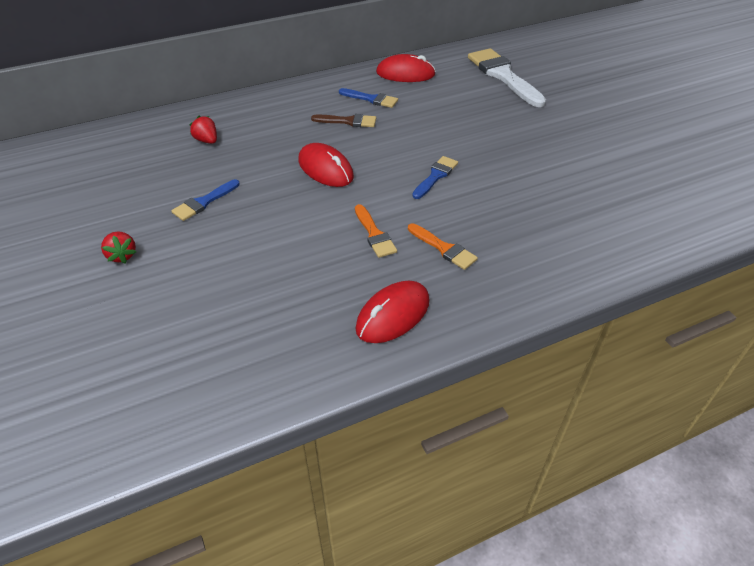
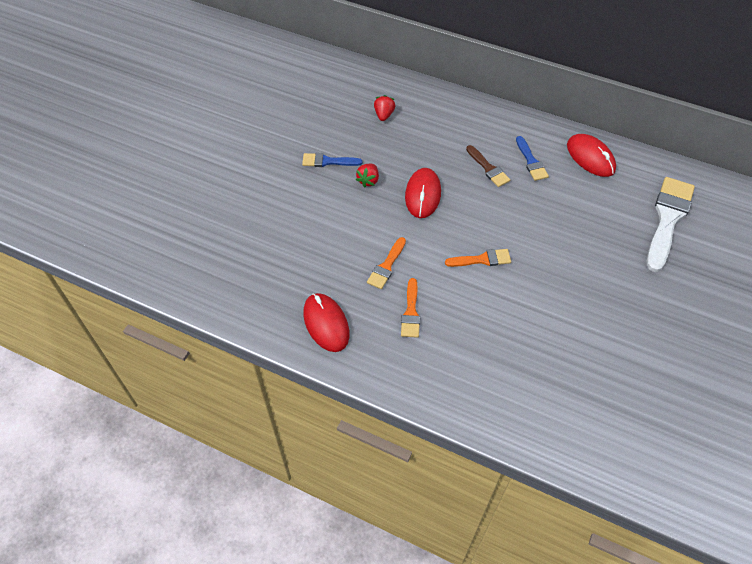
camera: 50 degrees right, 10 degrees up
red strawberry [101,231,136,263] -> red strawberry moved to [356,164,379,188]
red mouse [355,281,430,343] -> red mouse turned 60 degrees clockwise [303,293,349,352]
blue brush [412,156,458,199] -> orange brush [445,249,511,267]

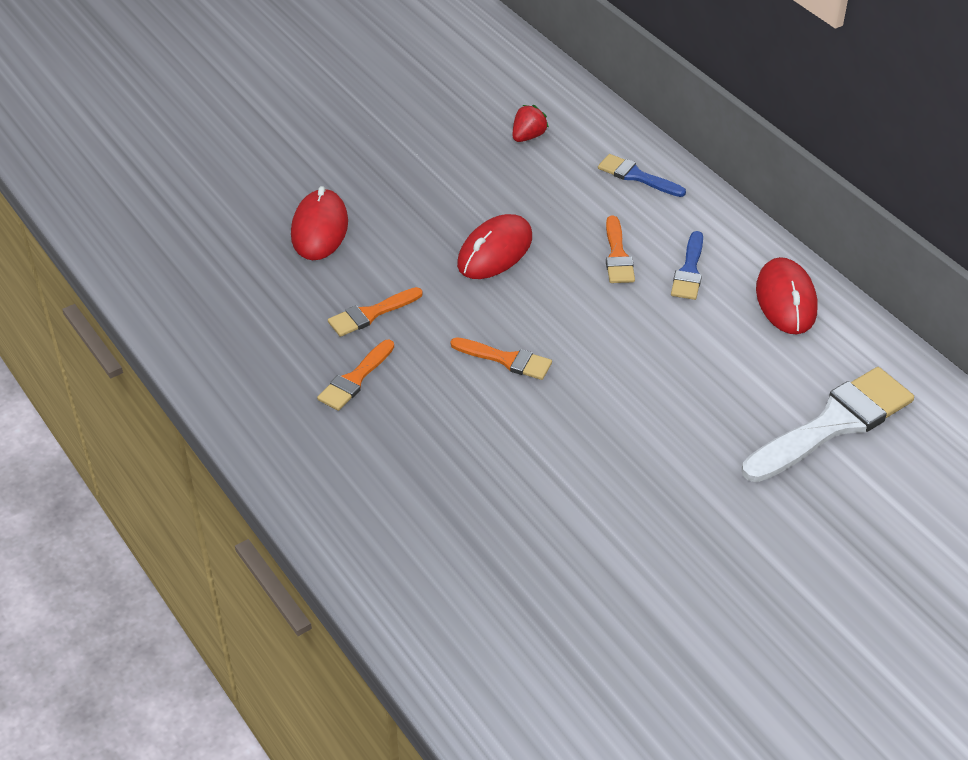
camera: 30 degrees right, 10 degrees down
blue brush [302,153,362,167] -> blue brush moved to [598,154,686,197]
red mouse [303,293,349,352] -> red mouse moved to [291,186,348,260]
red strawberry [356,164,379,188] -> none
brown brush [466,145,510,187] -> orange brush [606,215,635,283]

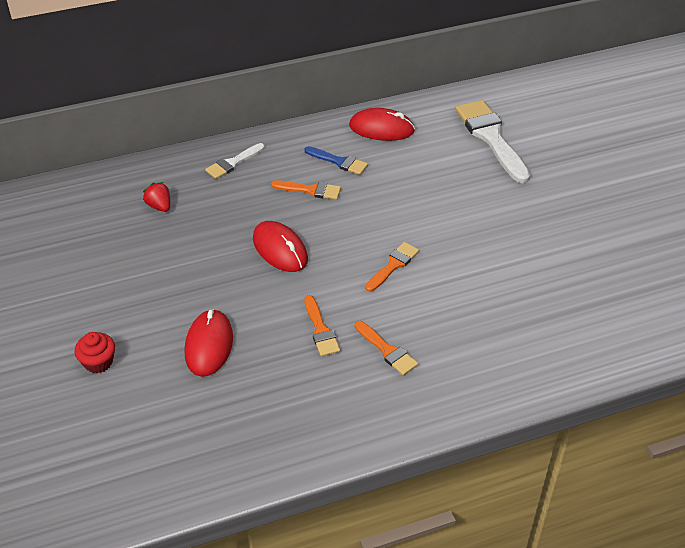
camera: 75 degrees left, 0 degrees up
red mouse [291,186,348,260] -> red mouse turned 75 degrees clockwise [185,309,233,377]
blue brush [598,154,686,197] -> white brush [205,143,265,179]
none -> red cupcake [74,332,115,373]

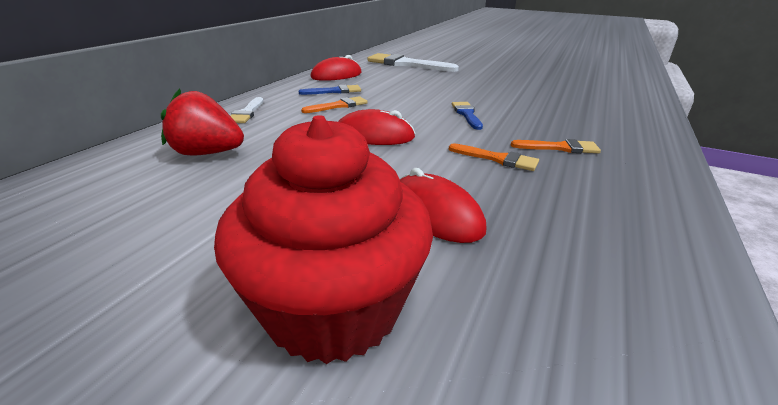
camera: 45 degrees left, 15 degrees down
red cupcake [74,332,115,373] -> red cupcake [214,115,433,364], size x2.43
red strawberry [143,182,170,212] -> red strawberry [161,88,244,156], size x1.83
orange brush [365,242,419,292] -> blue brush [452,102,483,130]

